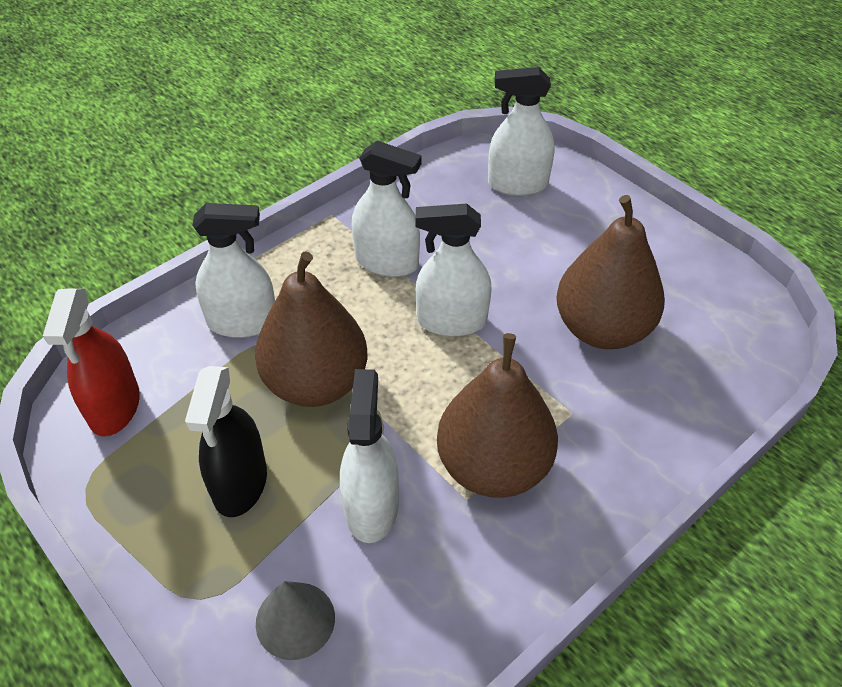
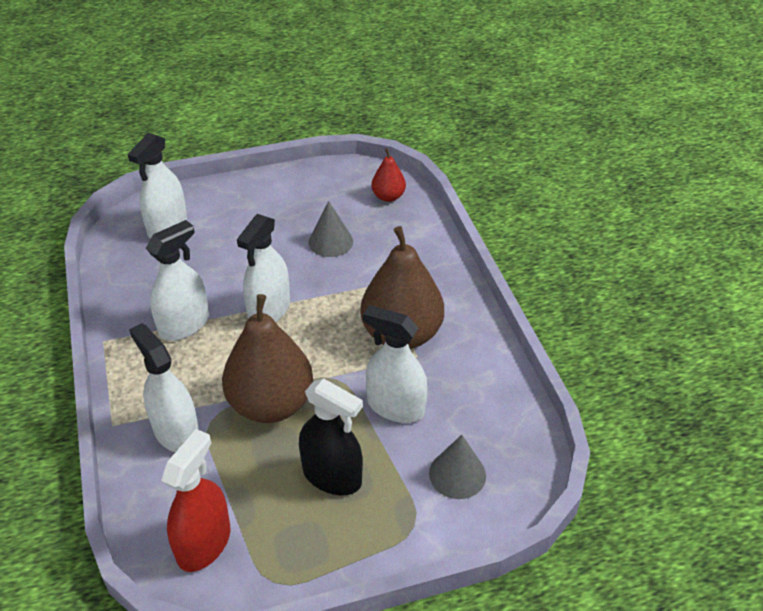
camera: 65 degrees left, 5 degrees down
red spray bottle [43,289,140,436] -> red spray bottle turned 90 degrees counterclockwise [161,429,230,572]
white spray bottle [192,203,275,338] -> white spray bottle turned 60 degrees counterclockwise [129,323,199,452]
brown pear [556,195,665,349] -> grey cone [309,201,353,257]
none -> red pear [371,148,406,202]

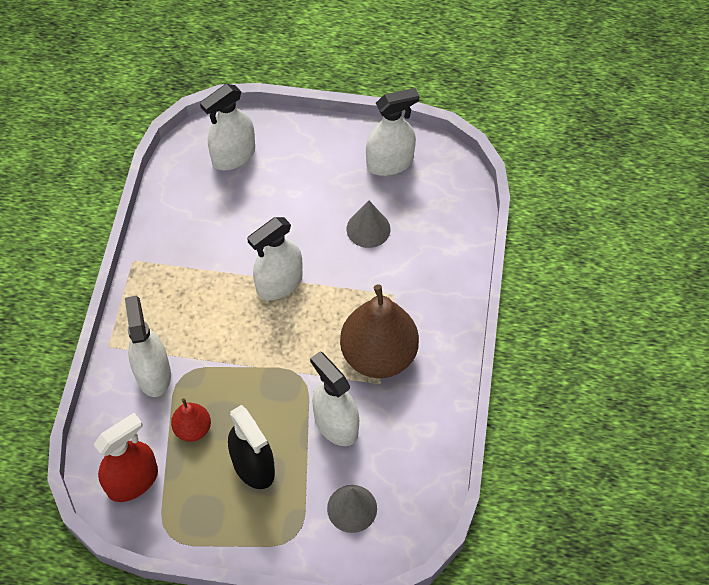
camera: 25 degrees right, 15 degrees up
white spray bottle [146,220,209,341] -> white spray bottle moved to [366,88,419,176]
brown pear [222,294,313,423] -> none
red pear [371,148,406,202] -> red pear moved to [171,398,211,442]

